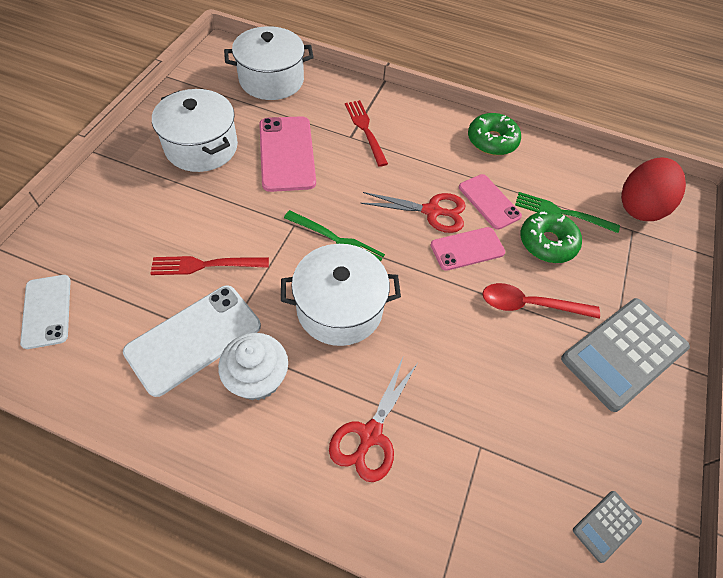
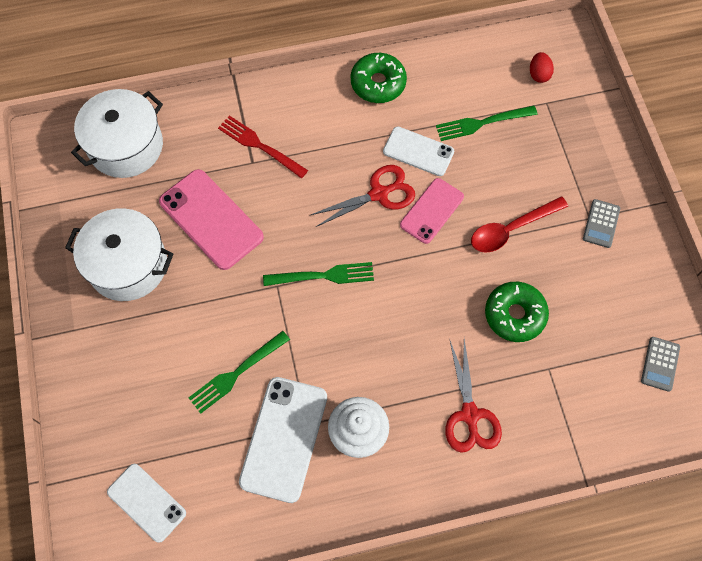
camera: 30 degrees left, 10 degrees up
red fork [151,256,269,275] -> green fork [189,331,290,414]
white pot [281,244,401,346] -> none
pink phone [459,174,522,230] -> white phone [383,127,454,176]
green donut [520,211,582,263] -> green donut moved to [485,282,549,342]
grey calculator [561,298,690,412] -> grey calculator [583,199,620,248], size x0.45
red egg [621,157,686,221] -> red egg [530,52,554,83], size x0.45

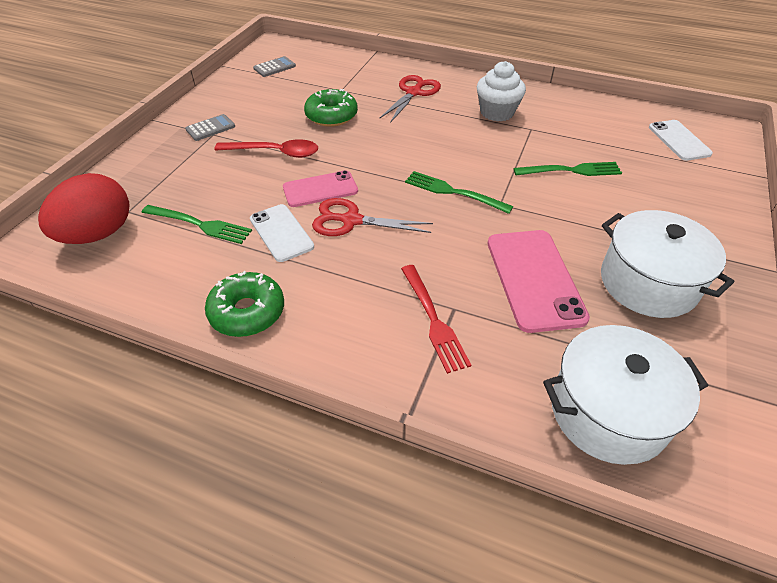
camera: 145 degrees left, 20 degrees down
white phone [239,377,327,503] -> none
red egg [530,52,554,83] -> red egg [38,173,129,244], size x2.23

